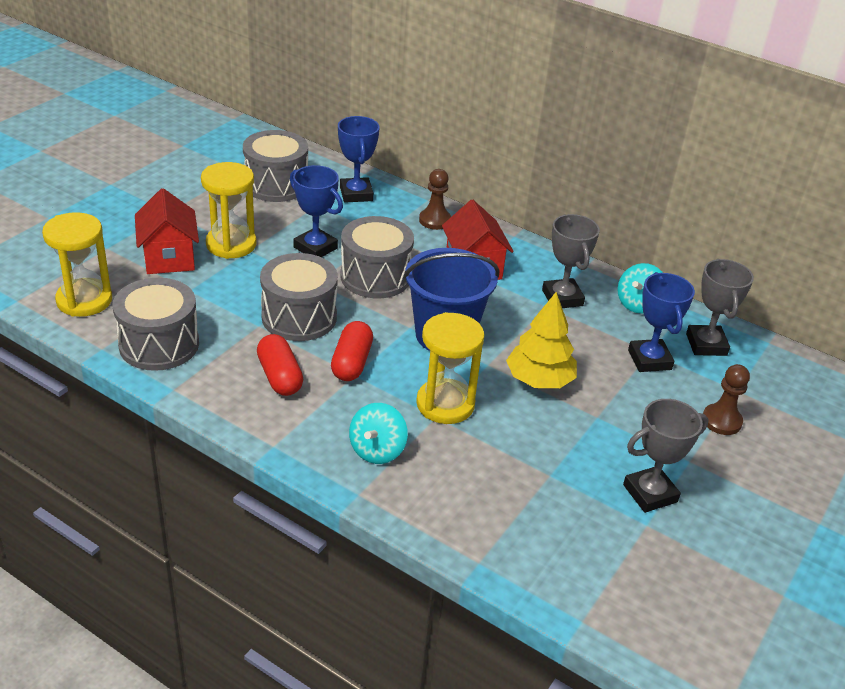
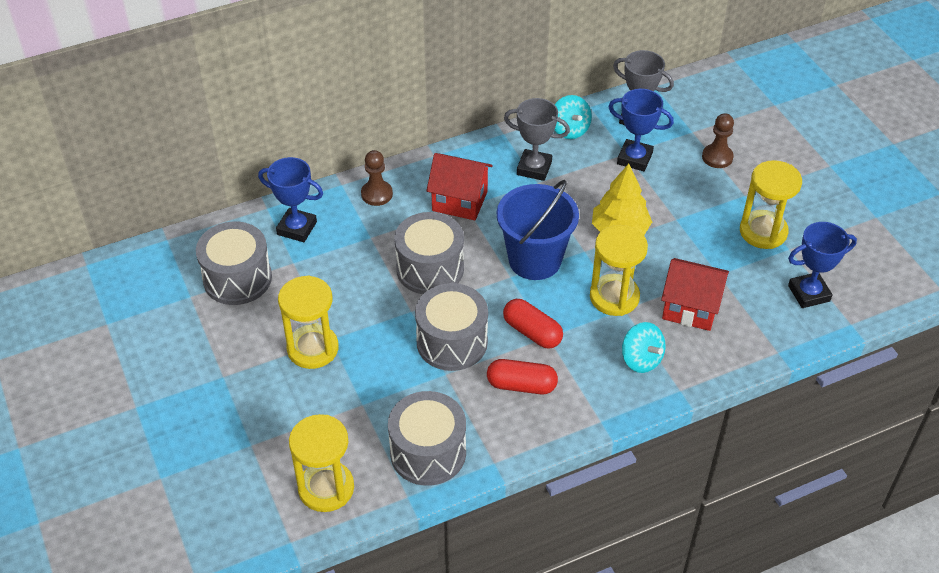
camera: 55 degrees left, 10 degrees up
red house [135,188,199,274] -> red house moved to [661,258,729,331]
blue trophy [290,165,343,257] -> blue trophy moved to [788,222,857,308]
grey trophy [623,399,709,513] -> yellow hourglass [740,160,802,249]

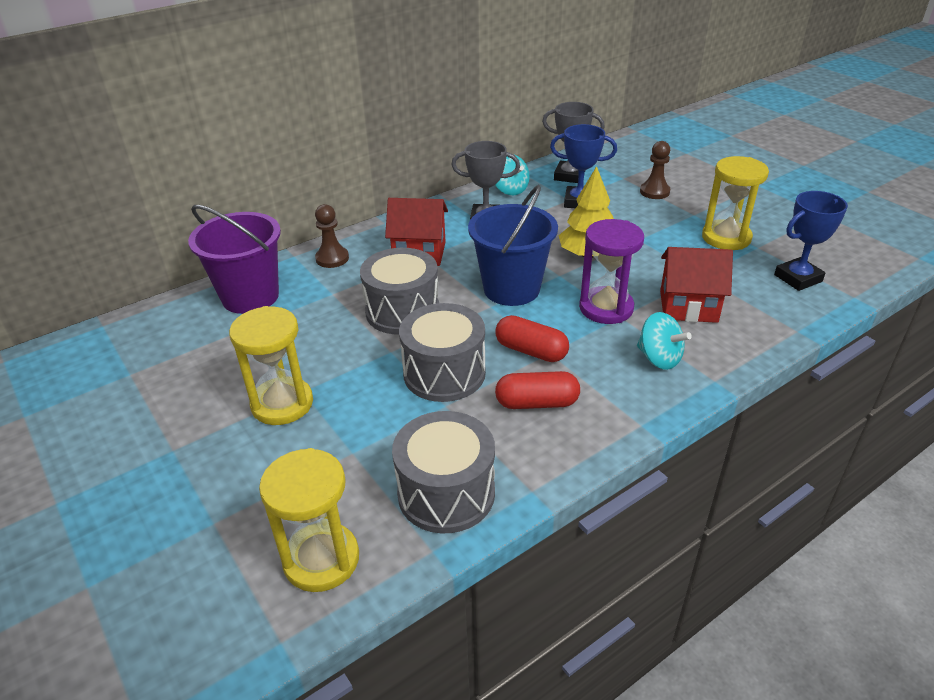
camera: 10 degrees left, 10 degrees down
grey drum [196,221,272,305] -> none
blue trophy [258,157,323,242] -> purple bucket [188,205,281,314]
yellow hourglass [590,225,648,316] -> purple hourglass [579,219,644,324]

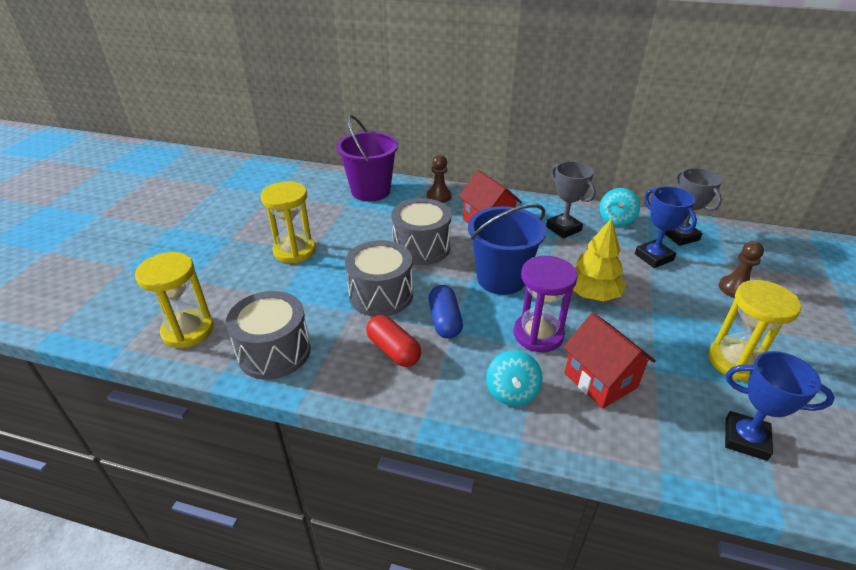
camera: 50 degrees right, 0 degrees up
red capsule [495,315,569,362] -> blue capsule [428,285,463,339]

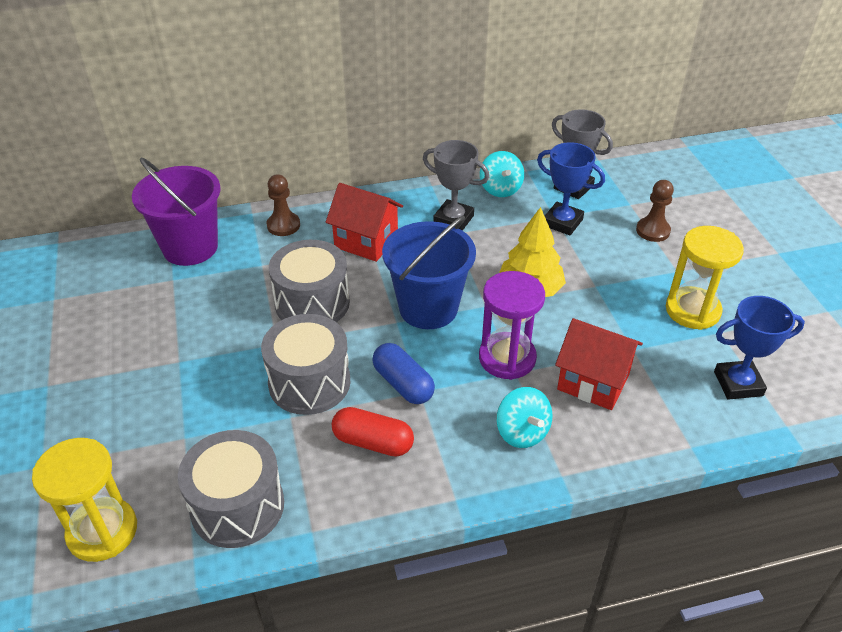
camera: 30 degrees left, 5 degrees up
yellow hourglass [261,181,316,263] -> none

